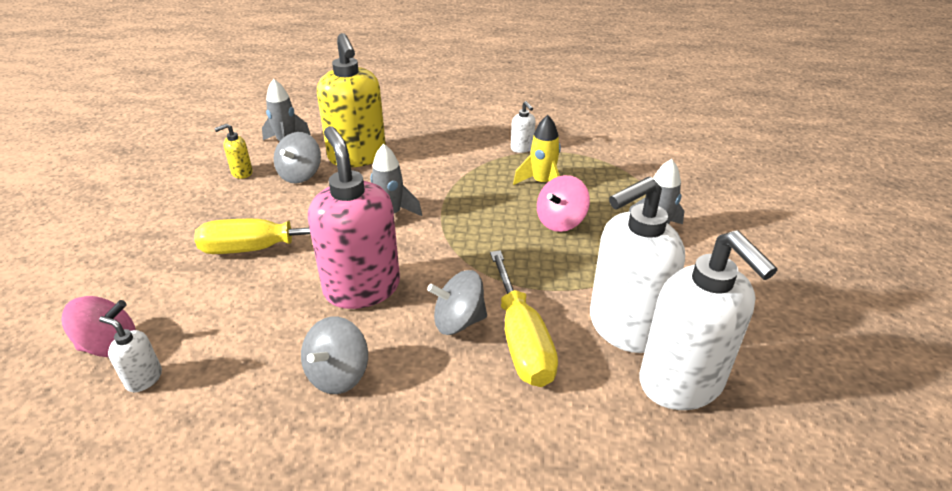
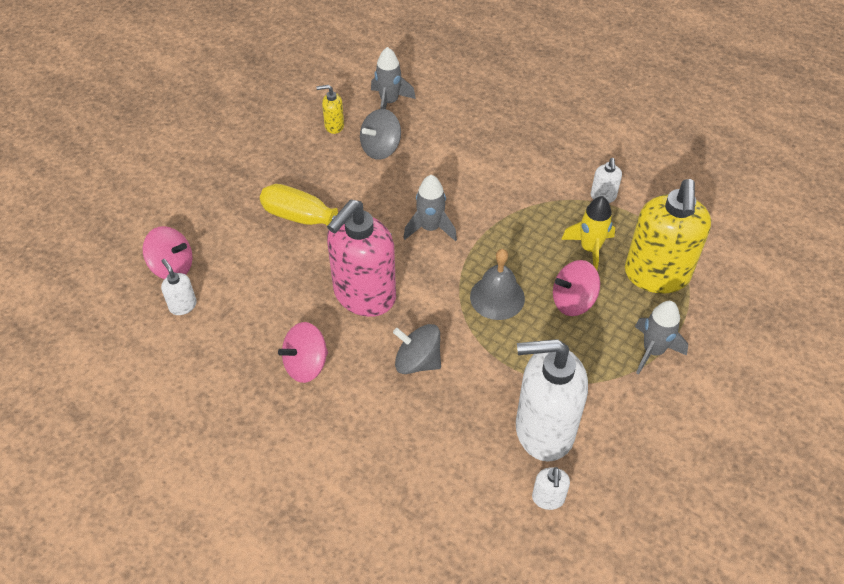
camera: 30 degrees right, 15 degrees up
grey spinning top [301,317,368,394] -> pink spinning top [278,322,328,383]
pink soap dispenser [308,126,400,309] -> pink soap dispenser turned 150 degrees counterclockwise [327,200,396,317]
yellow soap dispenser [317,33,386,167] -> yellow soap dispenser moved to [625,179,711,294]
yellow screwdriver [490,250,558,387] -> none
white soap dispenser [640,231,777,410] -> white soap dispenser [532,467,570,510], size x0.42
none -> grey bell [470,249,525,320]

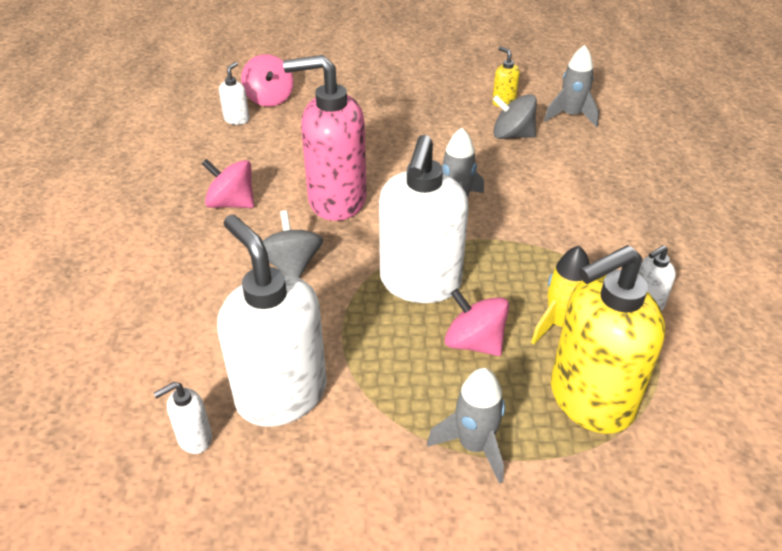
camera: 55 degrees right, 10 degrees down
yellow screwdriver [260,184,392,235] -> none
grey bell [470,249,525,320] -> white soap dispenser [379,135,469,303]

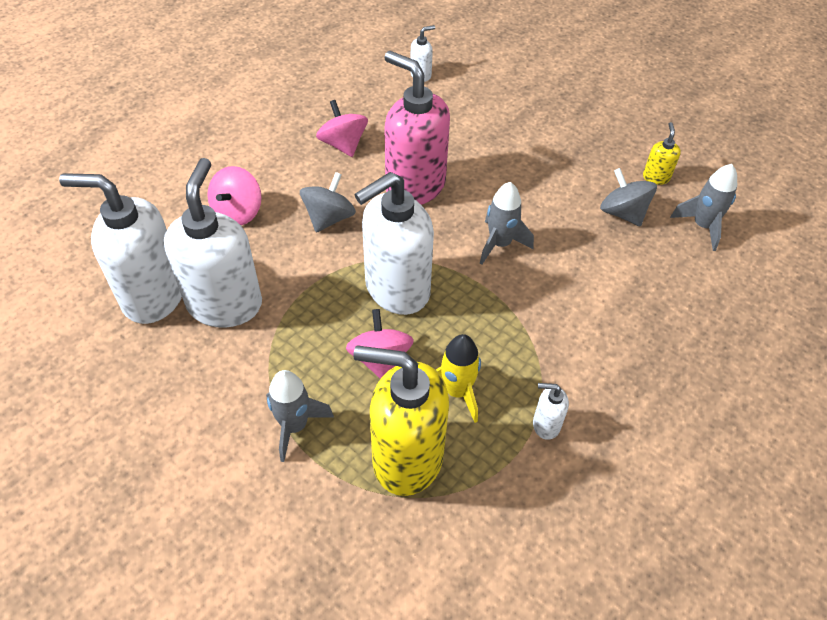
camera: 40 degrees right, 10 degrees up
white soap dispenser [154,382,212,454] -> white soap dispenser [59,173,182,324], size x2.37
pink spinning top [241,54,294,107] -> pink spinning top moved to [207,166,262,225]

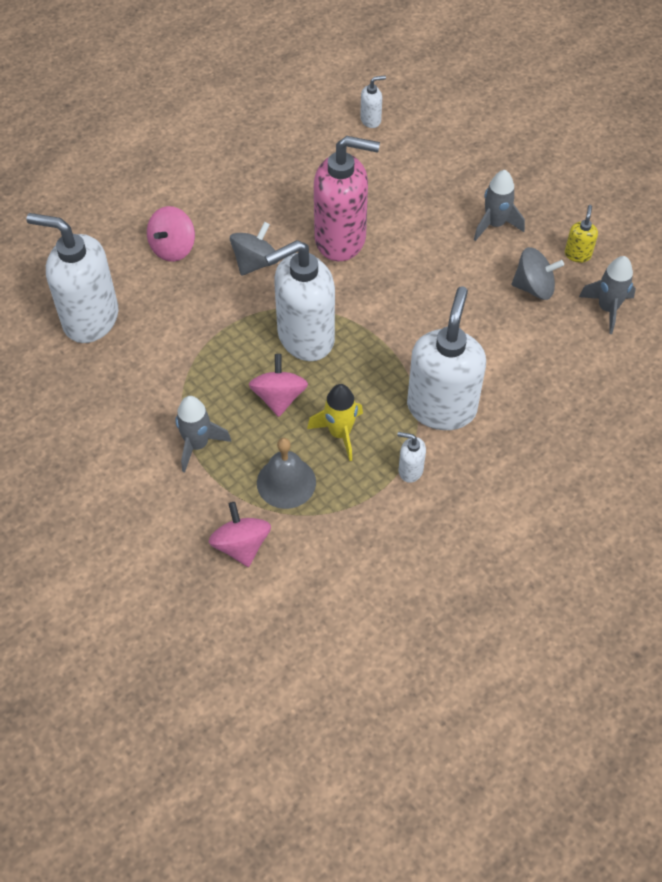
camera: 10 degrees right, 5 degrees up
white soap dispenser [164,158,262,328] -> white soap dispenser moved to [407,287,486,430]
pink spinning top [316,100,368,157] -> pink spinning top moved to [209,502,271,567]
yellow soap dispenser [353,345,449,496] -> grey bell [257,438,316,509]
pink soap dispenser [384,51,450,205] -> pink soap dispenser turned 135 degrees clockwise [314,136,380,261]
grey rocket [480,182,534,265] -> grey rocket moved to [474,170,525,241]
grey spinning top [600,168,657,226] -> grey spinning top turned 120 degrees clockwise [511,247,564,300]

